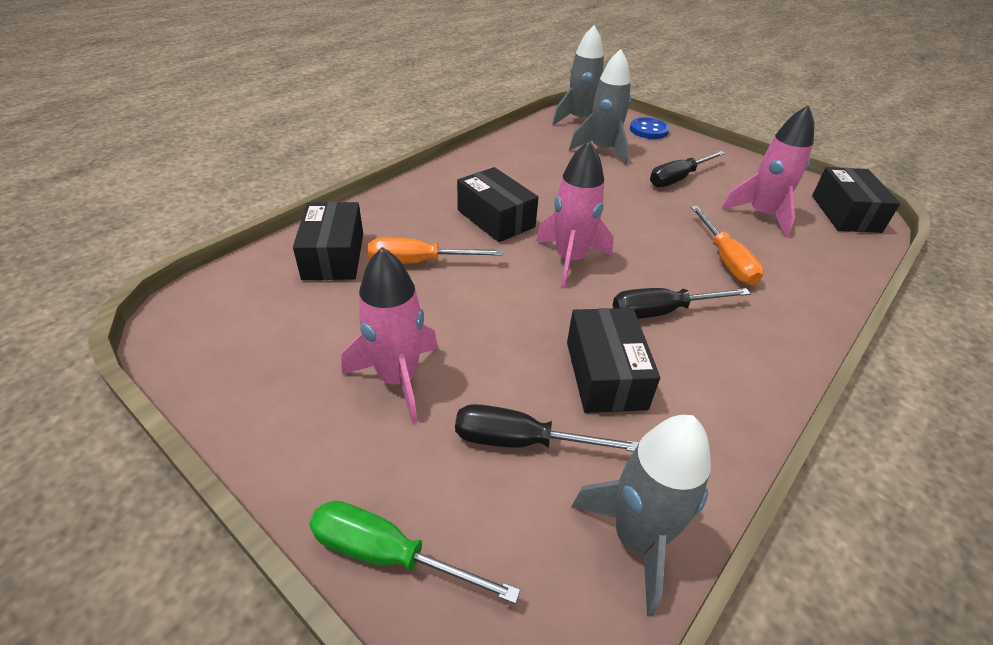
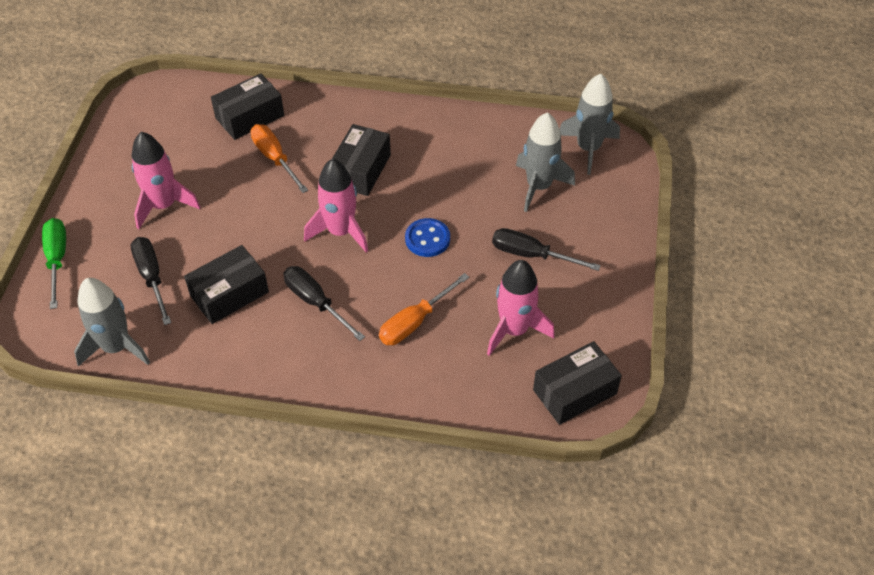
camera: 60 degrees right, 10 degrees up
blue button [630,118,669,139] -> blue button moved to [405,218,450,257]

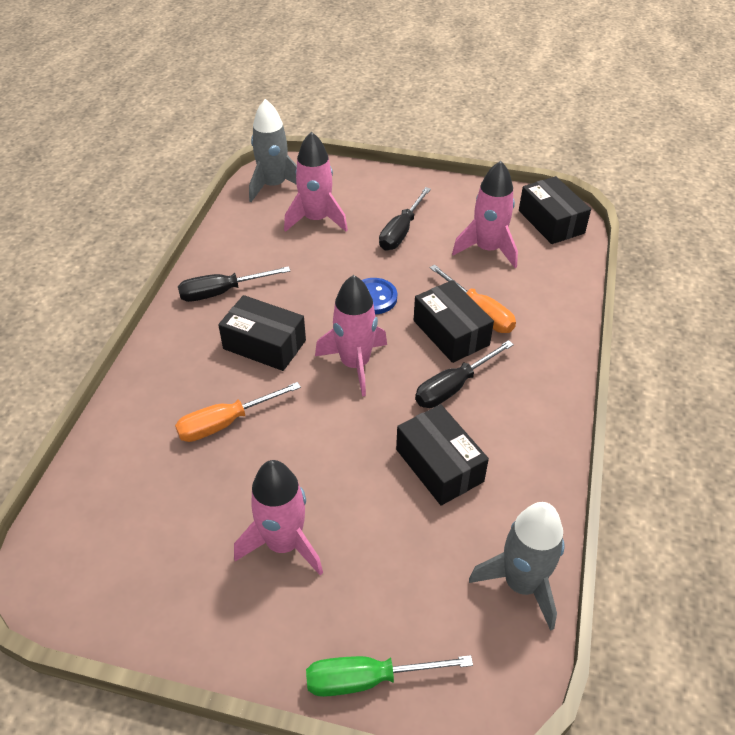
camera: 85 degrees left, 5 degrees down
black screwdriver [131,237,171,325] -> black screwdriver moved to [178,266,290,302]
black box [211,73,284,140] -> black box moved to [414,280,494,363]
grey rocket [516,112,575,212] -> pink rocket [284,132,348,232]

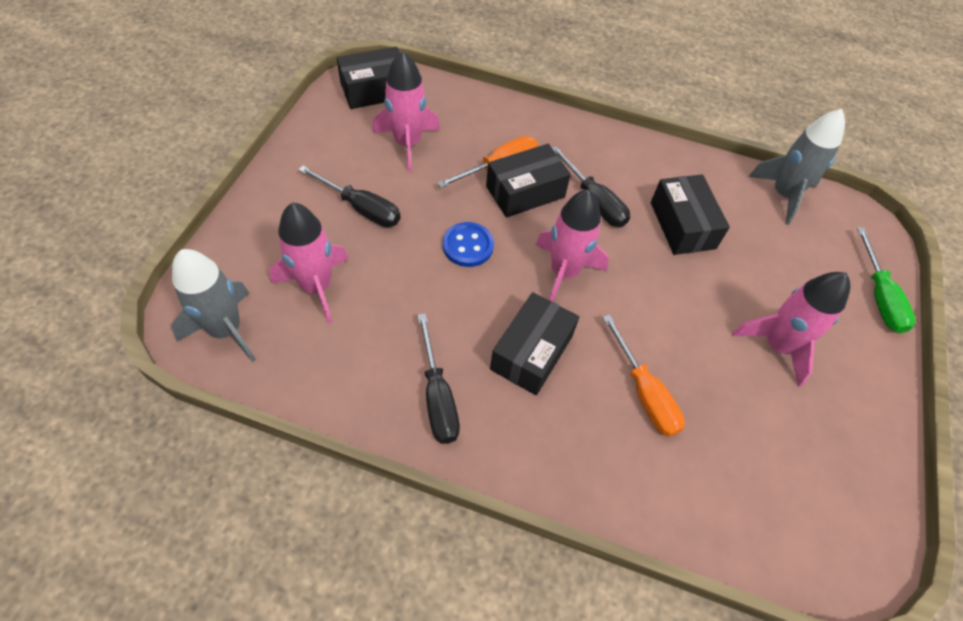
camera: 90 degrees left, 10 degrees up
black box [396,404,489,505] -> black box turned 75 degrees counterclockwise [651,174,730,255]

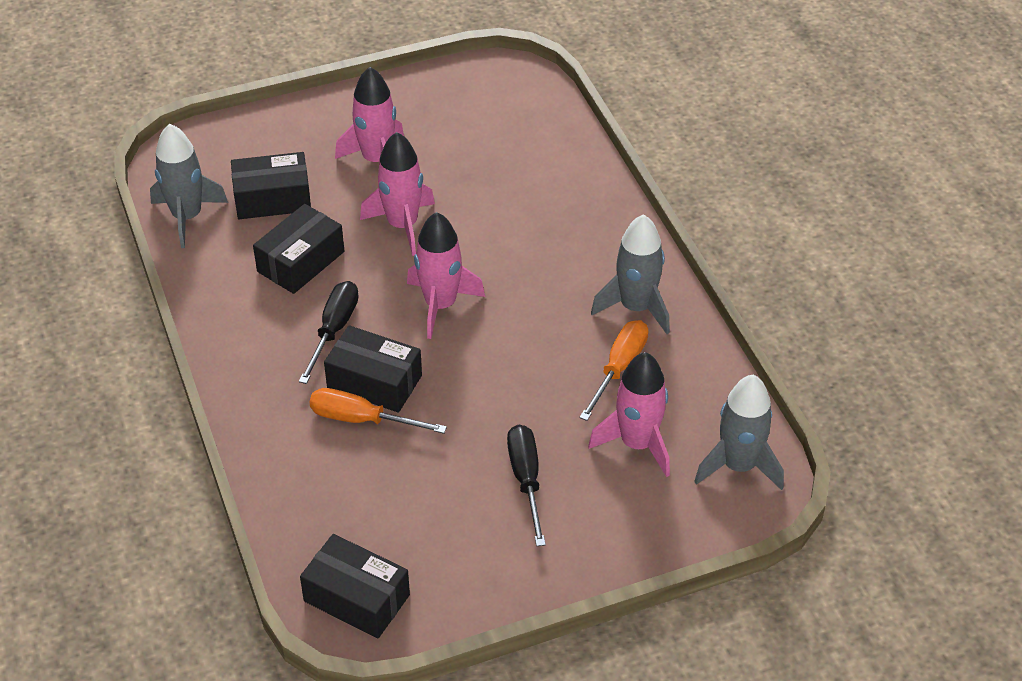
camera: 125 degrees left, 10 degrees down
pink rocket [373,50,440,172] -> pink rocket moved to [360,132,435,256]
black screwdriver [418,313,460,444] -> grey rocket [591,214,670,334]
blue button [443,222,494,267] -> none
black box [490,292,579,395] -> black box moved to [231,152,311,219]
orange screwdriver [602,314,685,437] -> orange screwdriver moved to [579,320,648,421]
green screwdriver [857,228,916,333] -> none

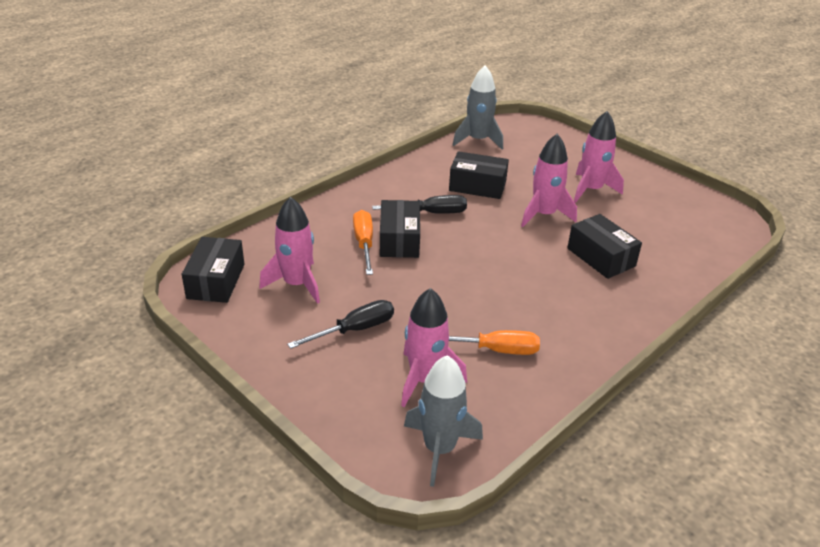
camera: 65 degrees right, 10 degrees down
black box [231,152,311,219] -> black box moved to [567,214,642,279]
pink rocket [407,212,485,339] -> pink rocket moved to [259,197,320,304]
grey rocket [591,214,670,334] -> none

